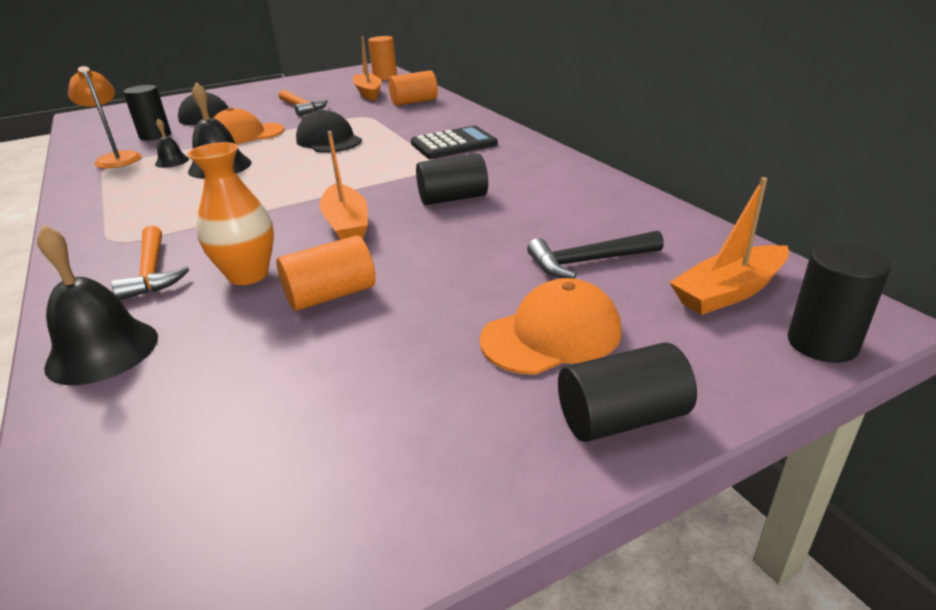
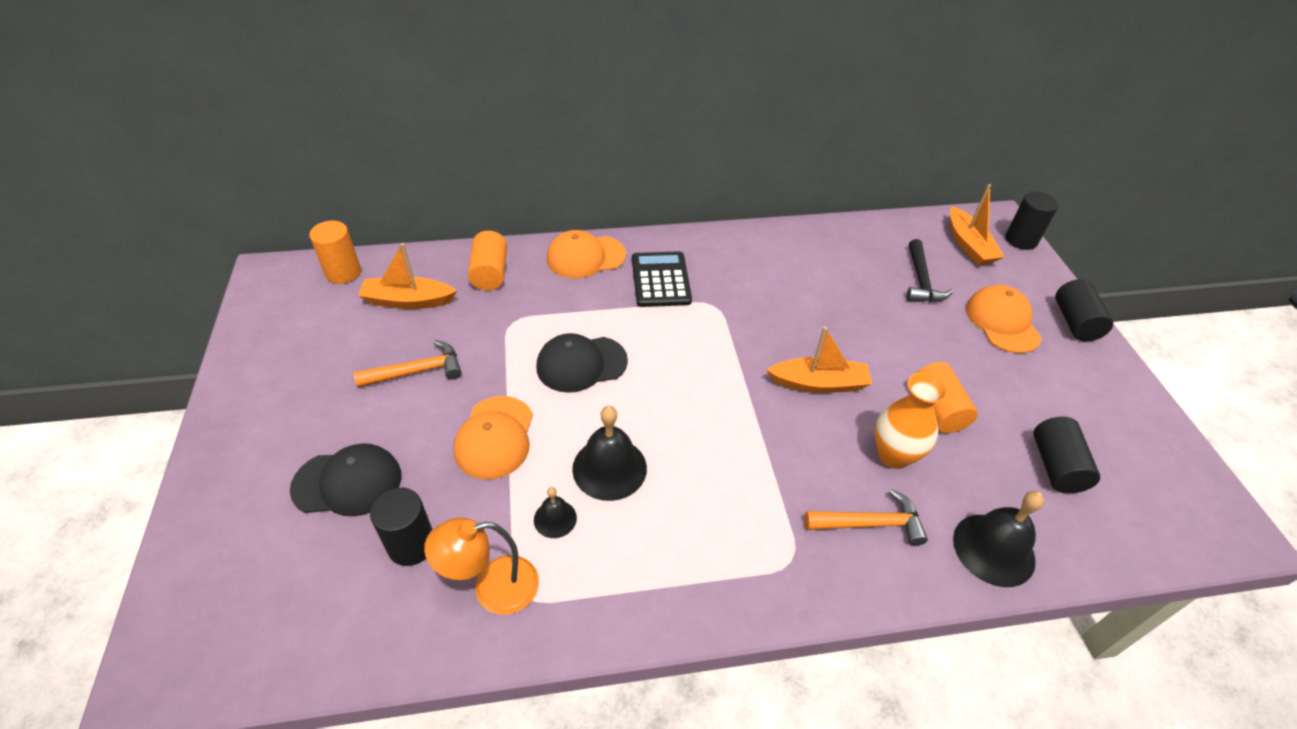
camera: 75 degrees left, 15 degrees up
black cylinder [416,154,488,205] -> black cylinder moved to [1033,417,1100,493]
none -> orange cap [547,230,626,279]

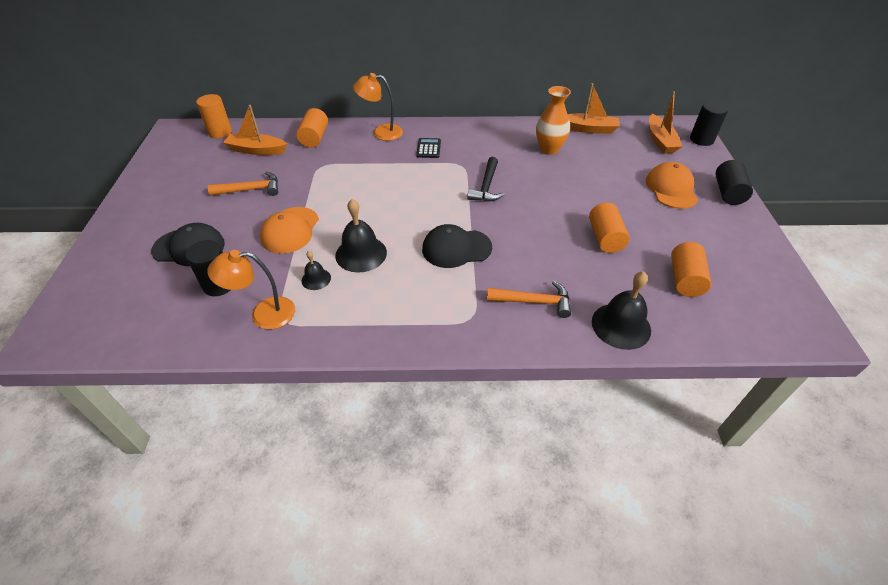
camera: 10 degrees right, 0 degrees up
black cap [536,333,628,393] -> black cap moved to [422,224,492,268]
orange cap [547,230,626,279] -> orange lamp [353,73,403,141]
black calculator [632,251,692,307] -> black calculator [416,138,441,158], size x0.60
orange boat [767,327,872,393] -> orange boat moved to [568,83,620,134]
orange vase [875,372,948,469] -> orange vase moved to [536,86,571,155]
black hammer [907,239,953,302] -> black hammer moved to [467,157,504,202]
black cylinder [1033,417,1100,493] -> orange cylinder [671,242,711,297]

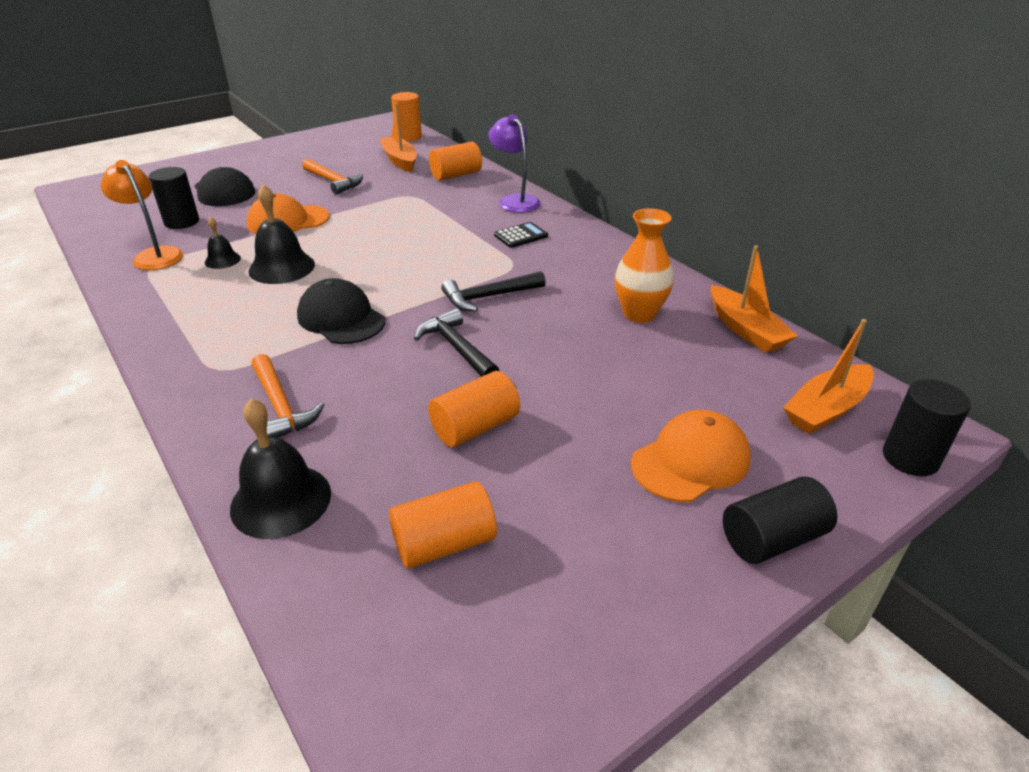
camera: 55 degrees right, 10 degrees down
orange lamp [353,73,403,141] -> purple lamp [488,114,540,213]
none -> black hammer [414,308,500,377]

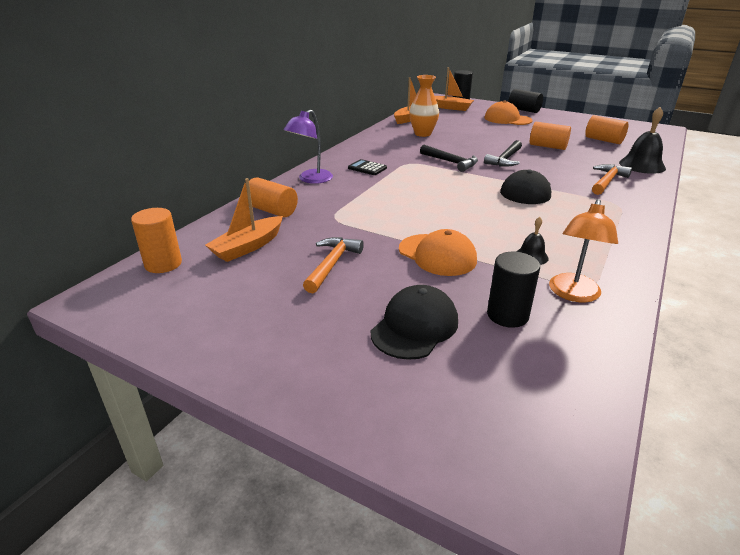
camera: 115 degrees left, 5 degrees down
black bell [248,184,315,284] -> none

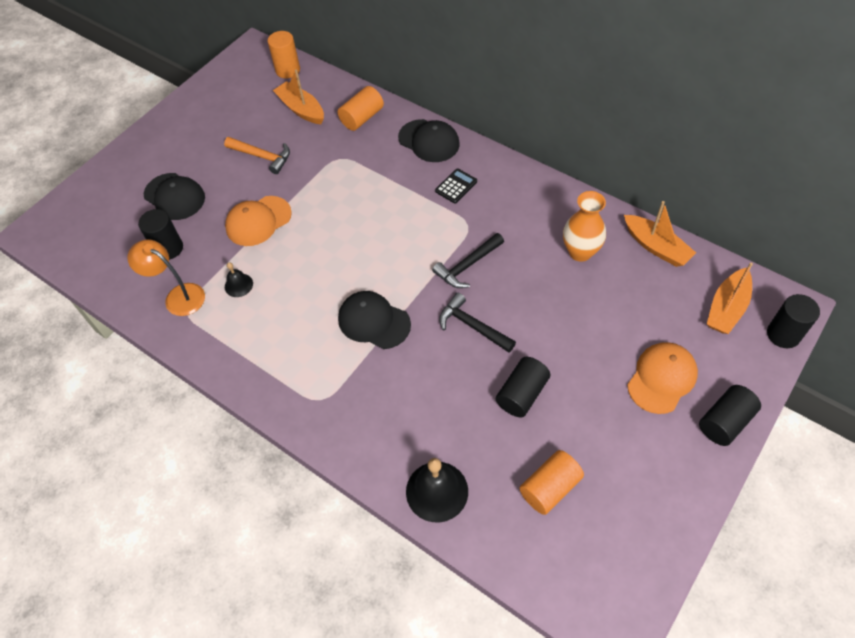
camera: 100 degrees right, 25 degrees up
purple lamp [283,110,333,184] -> black cap [398,119,460,162]
orange cylinder [530,122,571,150] -> black cylinder [496,357,550,418]
orange hammer [592,164,632,195] -> none

